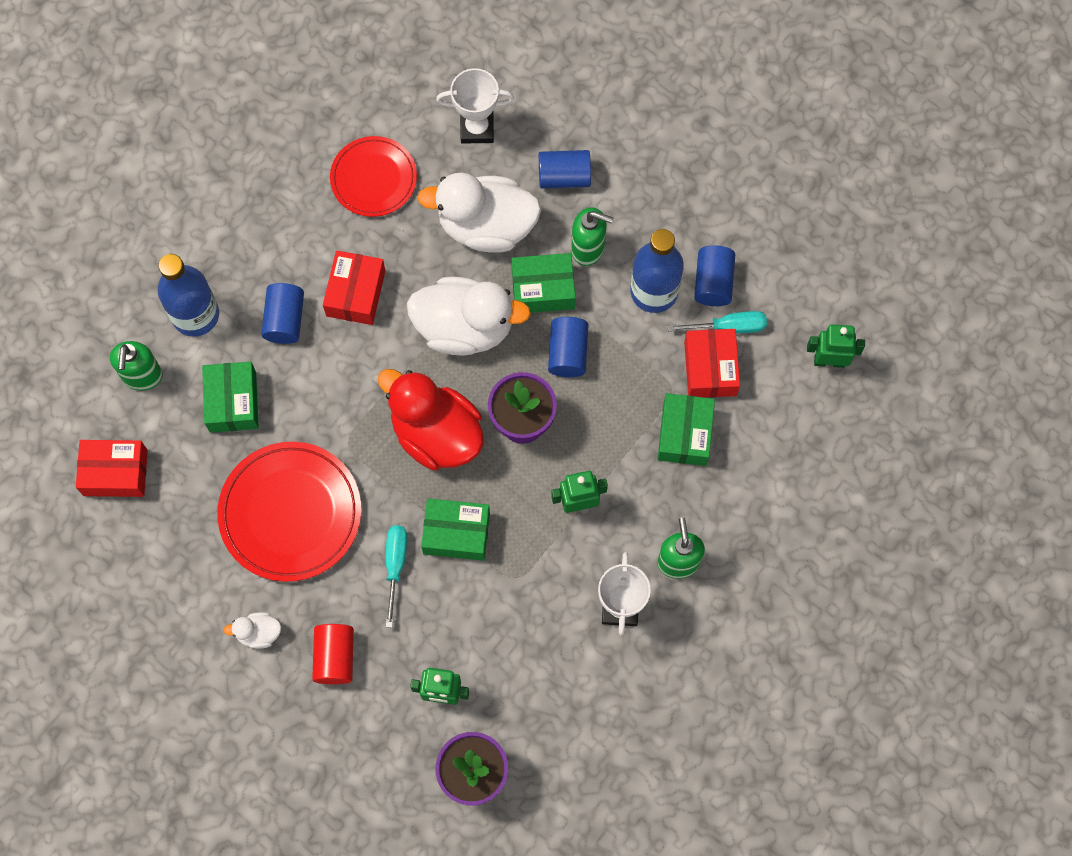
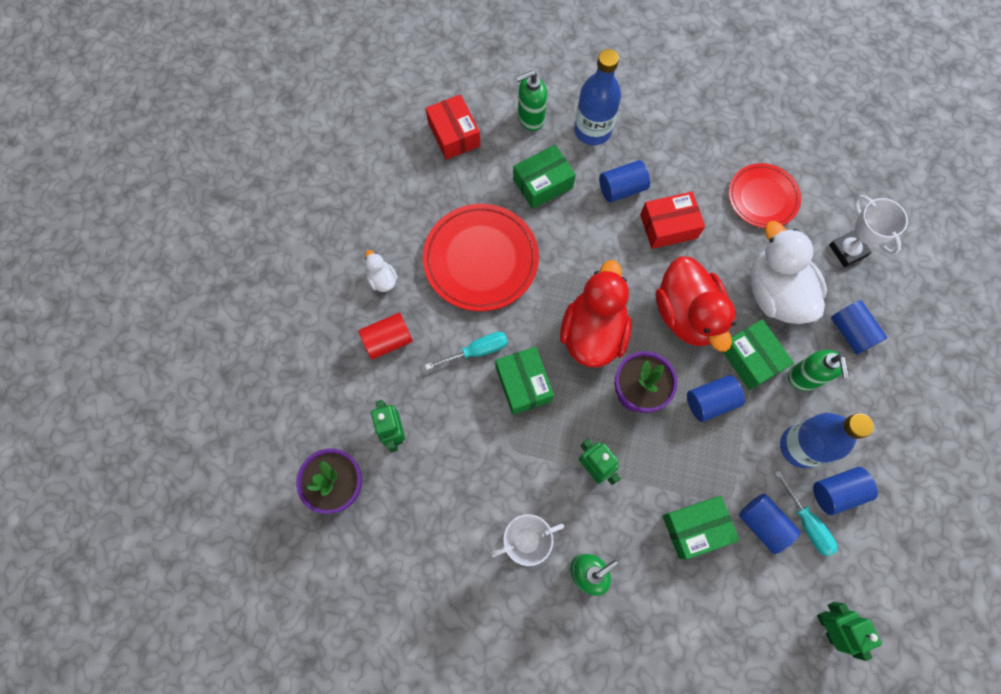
camera: 65 degrees right, 0 degrees up
white duck [407,276,531,356] -> red duck [656,256,736,352]
red box [684,329,740,398] -> blue cylinder [739,493,800,554]

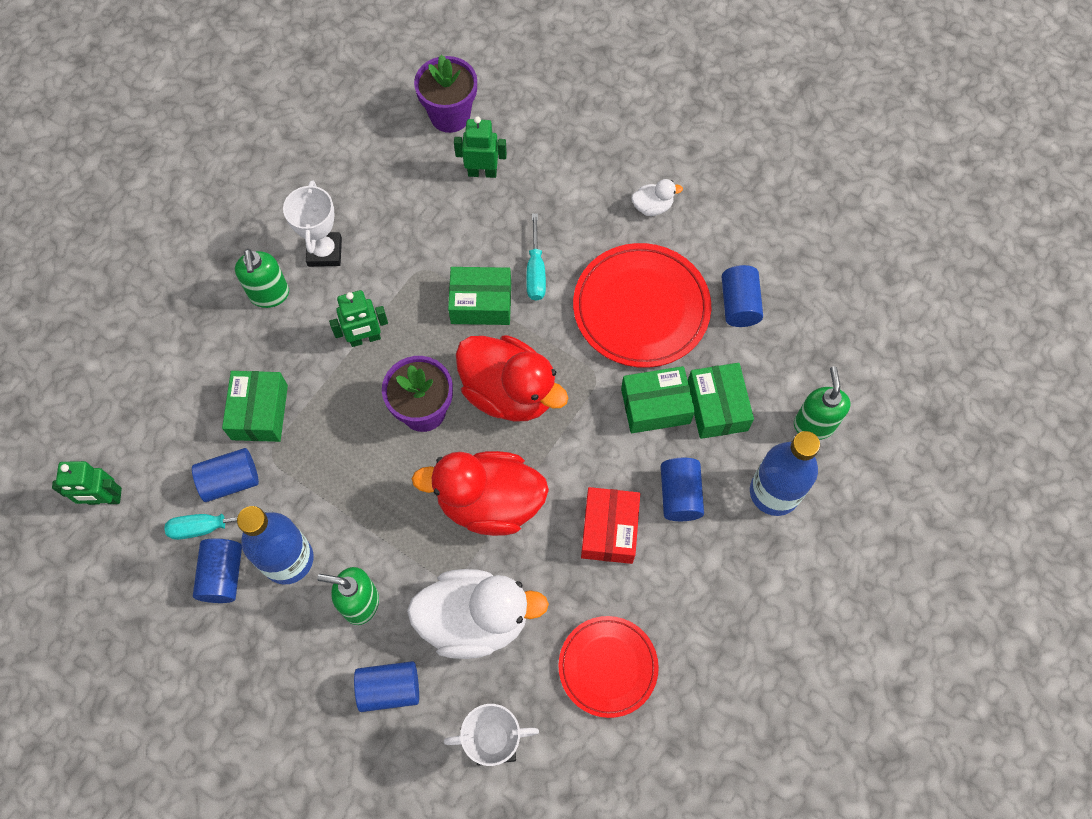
camera: 110 degrees right, 5 degrees down
red cylinder [359,313,413,360] -> none
red box [426,94,480,160] -> none
blue cylinder [687,375,745,422] -> blue cylinder moved to [721,265,763,327]
green box [723,319,794,390] -> green box moved to [621,366,695,433]

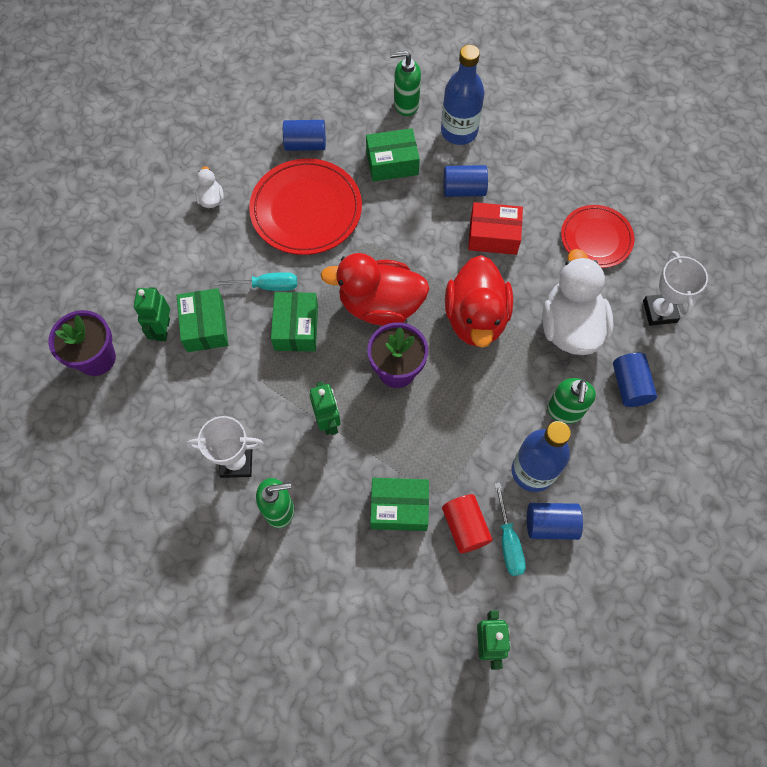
camera: 90 degrees left, 0 degrees up
blue cylinder [192,448,259,502] -> red cylinder [442,494,492,553]
red duck [456,335,568,422] -> red duck turned 120 degrees counterclockwise [320,253,430,326]
green box [621,366,695,433] -> green box moved to [177,288,228,352]

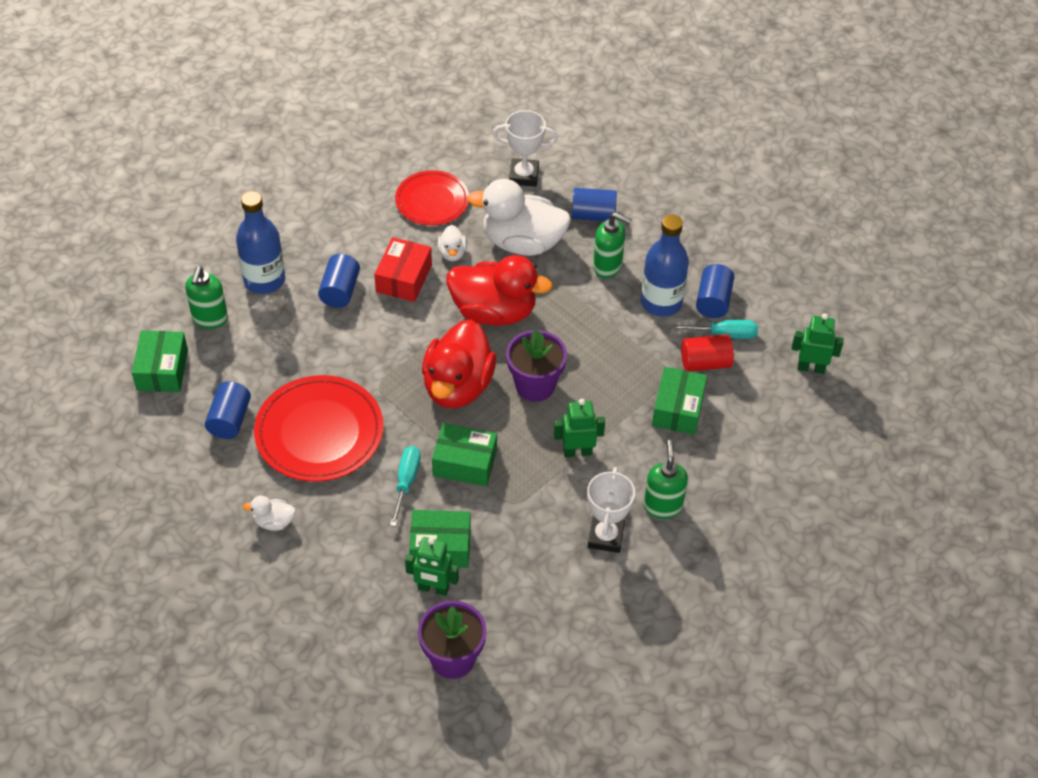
camera: 80 degrees left, 15 degrees down
green box [366,128,420,182] -> green box moved to [132,331,188,392]
none -> white duck [438,225,467,261]

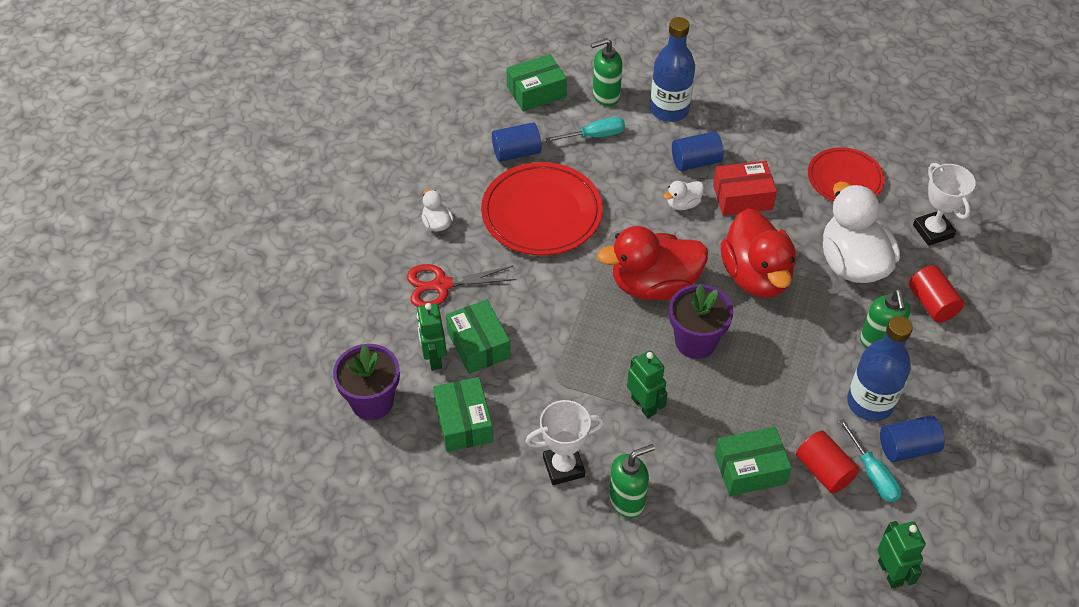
camera: 65 degrees right, 0 degrees up
turquoise screwdriver [390,446,421,527] -> turquoise screwdriver moved to [545,117,625,142]
green box [432,423,497,487] -> green box moved to [433,377,493,452]
white duck [438,225,467,261] -> white duck moved to [663,181,704,210]
blue cylinder [572,188,617,221] -> red cylinder [909,265,965,323]
none -> red scissors [407,264,517,307]

